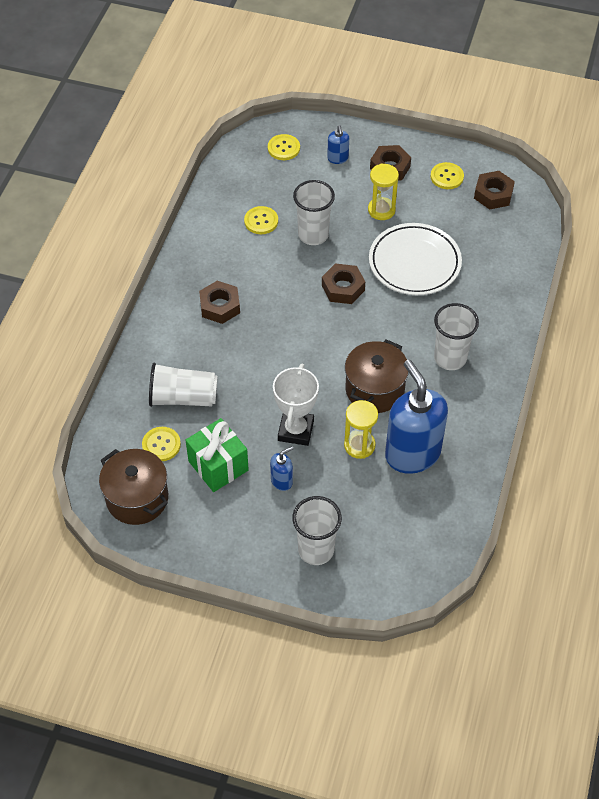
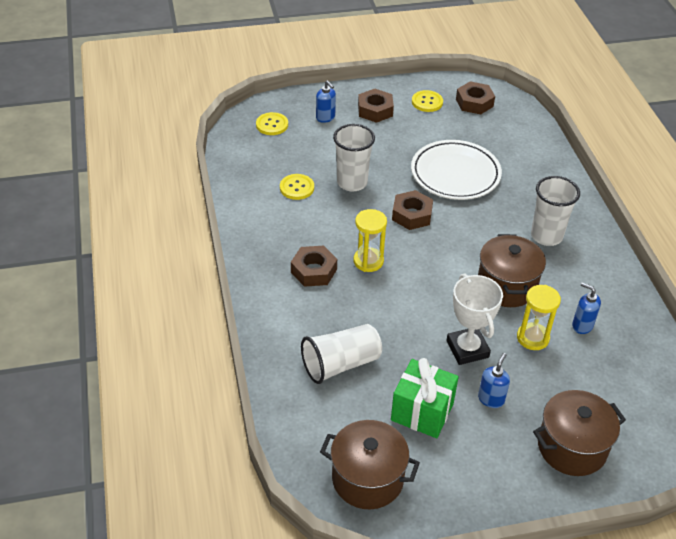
camera: 30 degrees left, 10 degrees down
yellow button [142,427,181,461] -> none
white cup [292,496,342,565] -> brown pot [533,390,626,476]
yellow hourglass [368,163,399,220] -> yellow hourglass moved to [353,209,387,272]
blue soap dispenser [385,359,448,474] -> blue soap dispenser [572,283,601,334], size x0.43

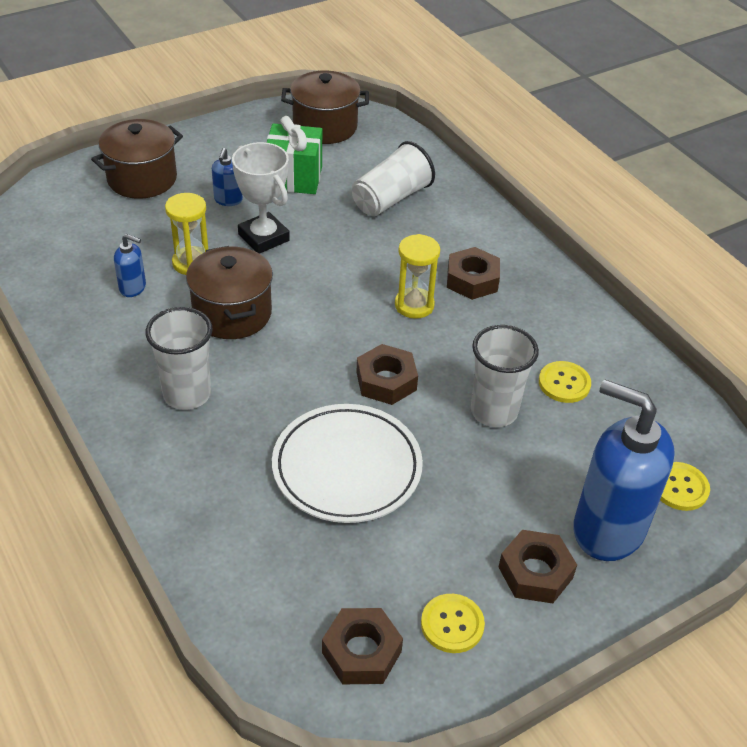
camera: 160 degrees right, 0 degrees up
blue soap dispenser [316,80,336,123] -> blue soap dispenser [573,380,675,561], size x2.33

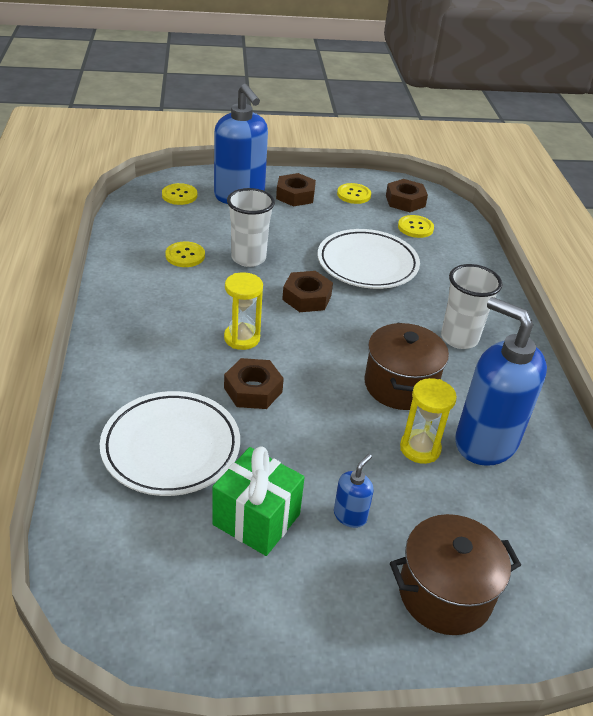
camera: 155 degrees left, 5 degrees down
blue soap dispenser [114,234,146,297] -> blue soap dispenser [455,297,547,466], size x2.33
white trophy [232,142,290,254] -> none
brown pot [281,70,369,144] -> none
white cup [352,141,435,216] -> white plate [100,391,240,496]
brown nut [447,247,500,300] -> brown nut moved to [224,358,284,409]
none -> yellow button [398,215,434,238]

